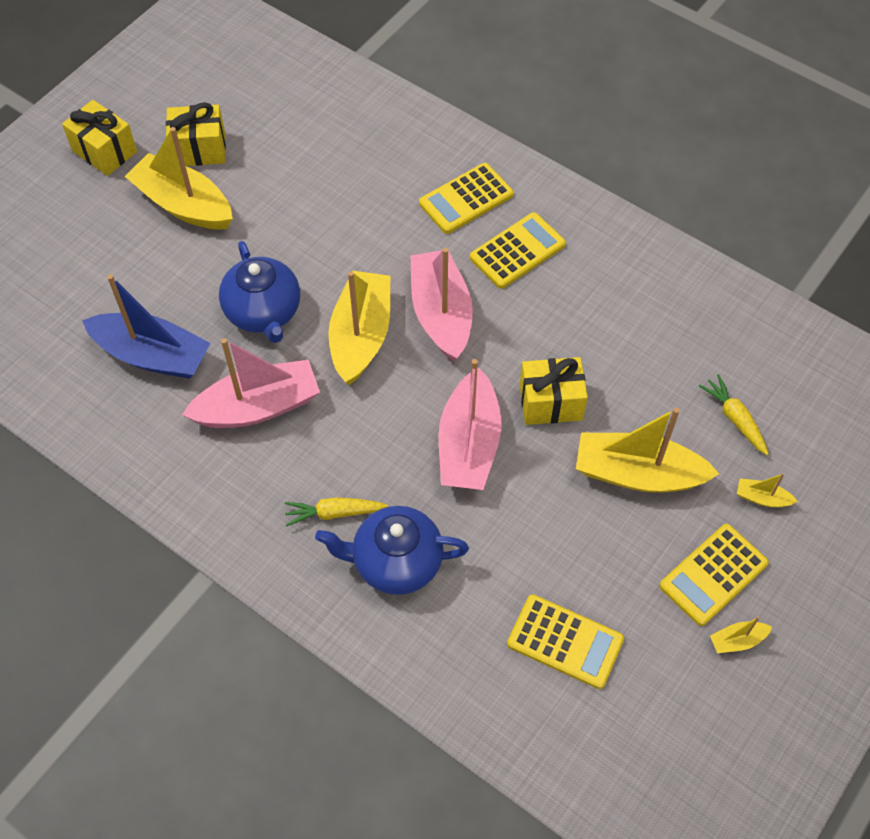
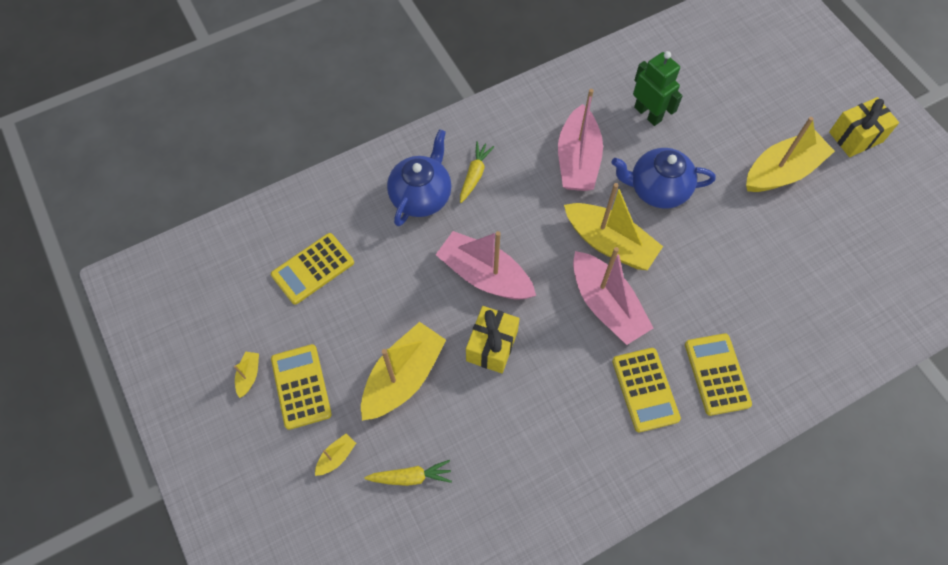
camera: 115 degrees right, 5 degrees up
blue boat [82,274,210,379] -> green robot [633,51,683,126]
yellow gift [166,102,226,166] -> none
pink boat [410,248,473,362] -> pink boat turned 45 degrees clockwise [573,247,653,345]

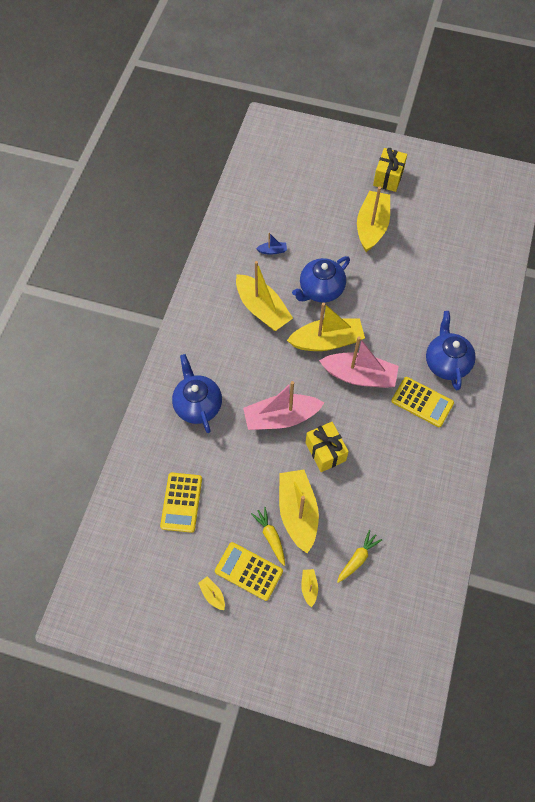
camera: 45 degrees left, 0 degrees up
yellow carrot [460,141,494,203] -> yellow carrot moved to [251,507,285,566]
pink boat [558,89,603,191] -> yellow boat [236,261,293,331]
green robot [633,51,683,126] -> blue boat [256,233,287,255]
yellow calculator [685,333,752,416] -> blue teapot [426,311,476,390]

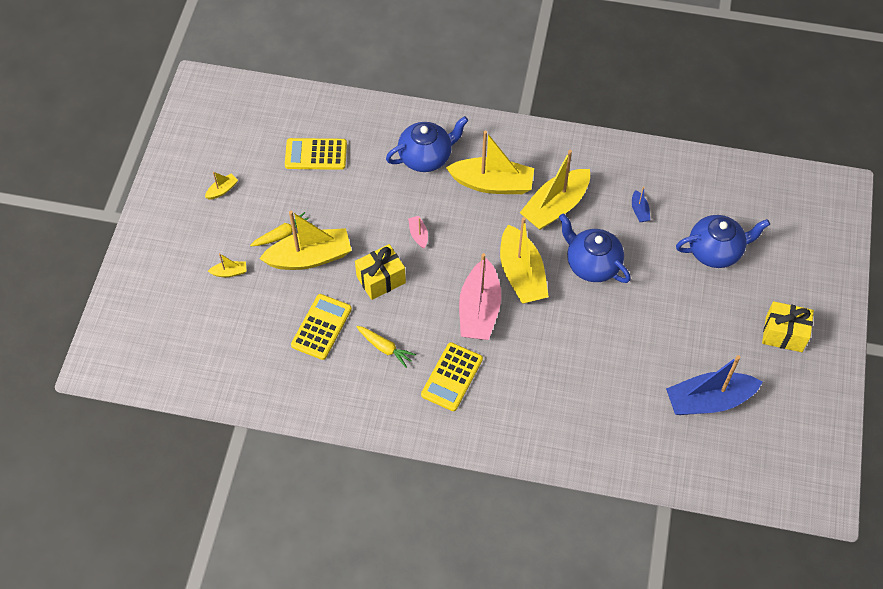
camera: 85 degrees right, 5 degrees down
yellow calculator [215,542,283,601] -> yellow calculator moved to [291,294,352,360]
pink boat [243,381,324,430] -> pink boat [408,216,428,249], size x0.43
yellow carrot [337,530,382,583] -> yellow carrot moved to [356,326,416,368]
yellow boat [357,186,390,252] -> yellow boat moved to [446,131,534,194]
blue teapot [426,311,476,390] -> blue teapot moved to [676,215,770,268]
none -> blue boat [666,355,762,415]

